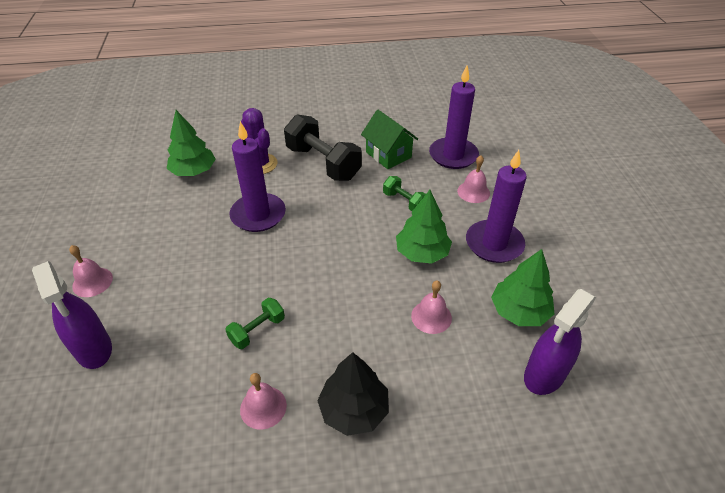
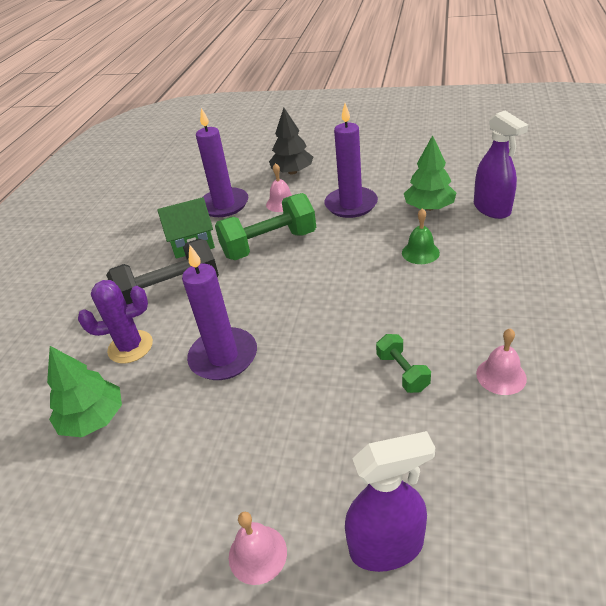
camera: 65 degrees left, 5 degrees down
black tree [317,352,389,436] -> black tree moved to [269,108,313,175]
green dumbbell [383,176,426,211] -> green dumbbell [215,193,316,260], size x1.97
green tree [396,190,452,264] -> none
pink bell [411,281,452,334] -> green bell [402,208,440,264]

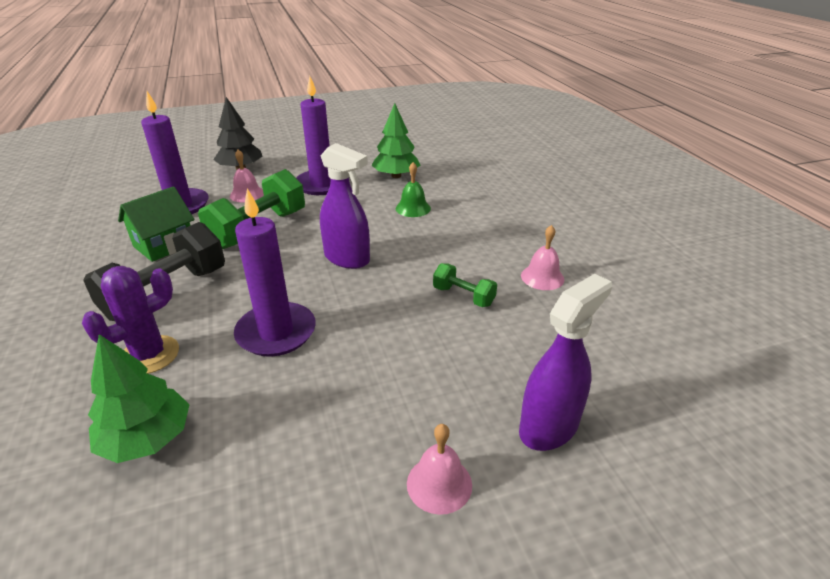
camera: 35 degrees left, 5 degrees down
purple spray bottle [474,111,528,219] -> purple spray bottle moved to [320,143,370,269]

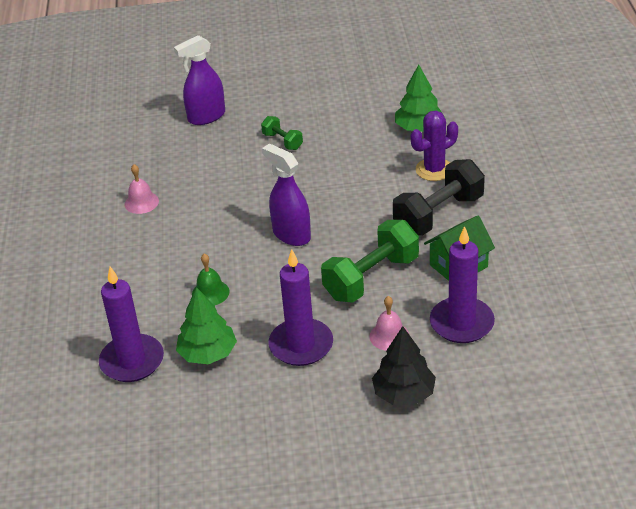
camera: 165 degrees left, 5 degrees up
purple candle [234,188,316,357] -> purple candle moved to [99,267,164,382]
pink bell [407,424,472,515] -> none
green dumbbell [433,263,497,307] -> green dumbbell moved to [261,116,303,150]

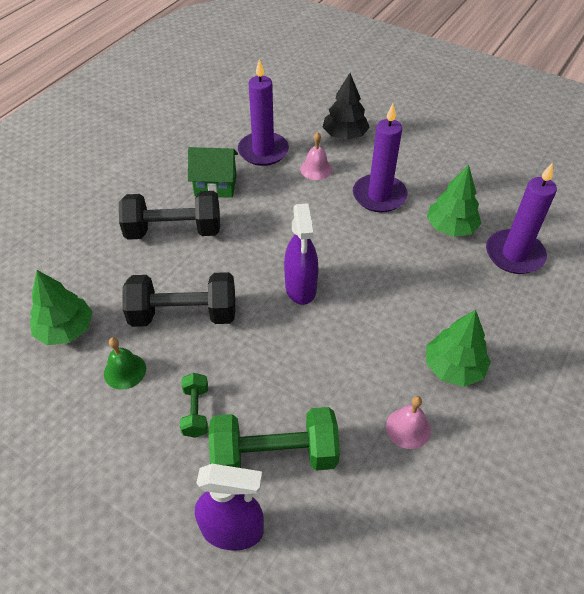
camera: 145 degrees left, 10 degrees up
green bell [192,253,230,305] -> green bell moved to [104,337,146,390]
green dumbbell [321,220,419,303] -> green dumbbell moved to [209,407,340,470]
purple cactus [411,111,458,181] -> none
none -> black dumbbell [122,272,235,327]
none -> green tree [426,310,491,387]

